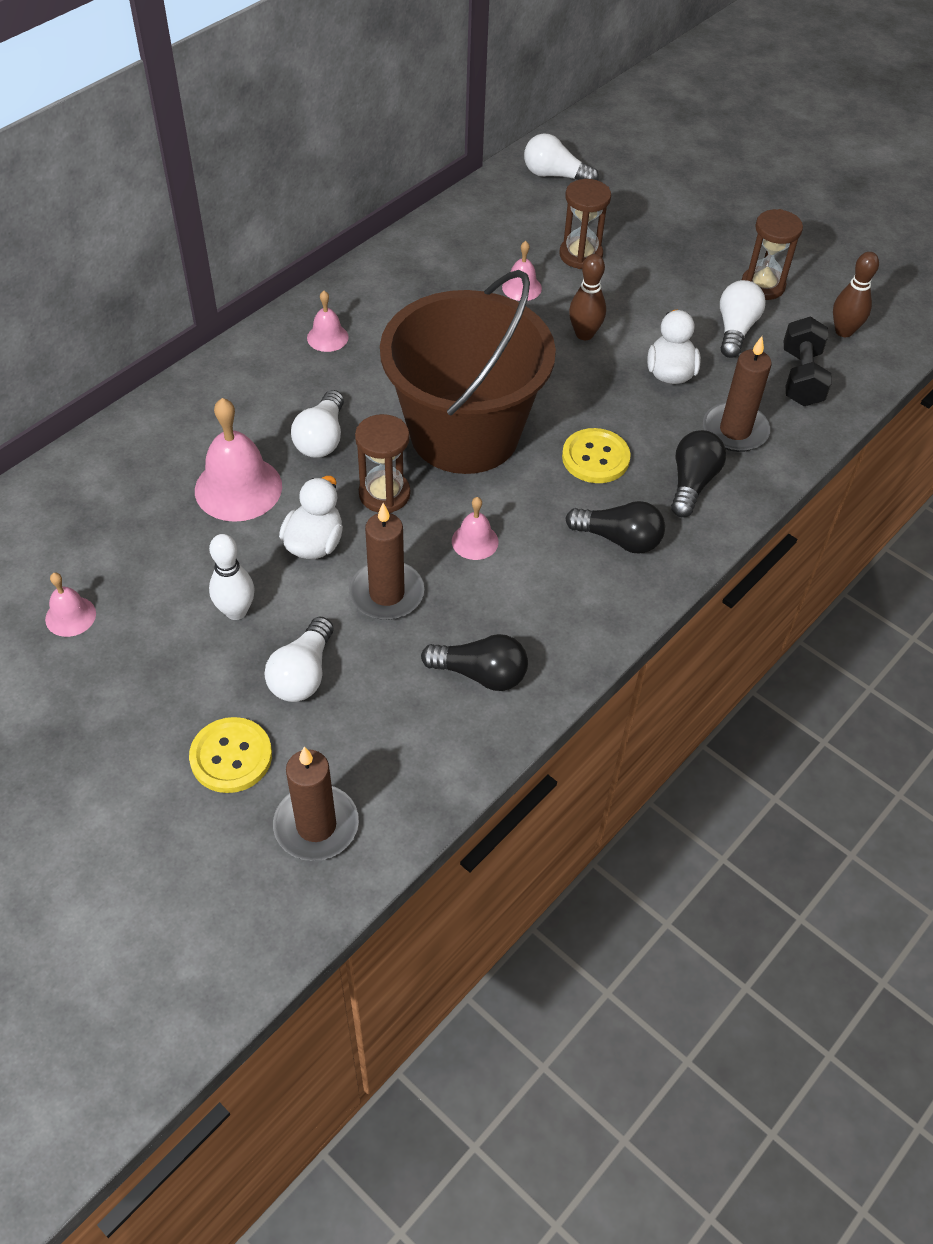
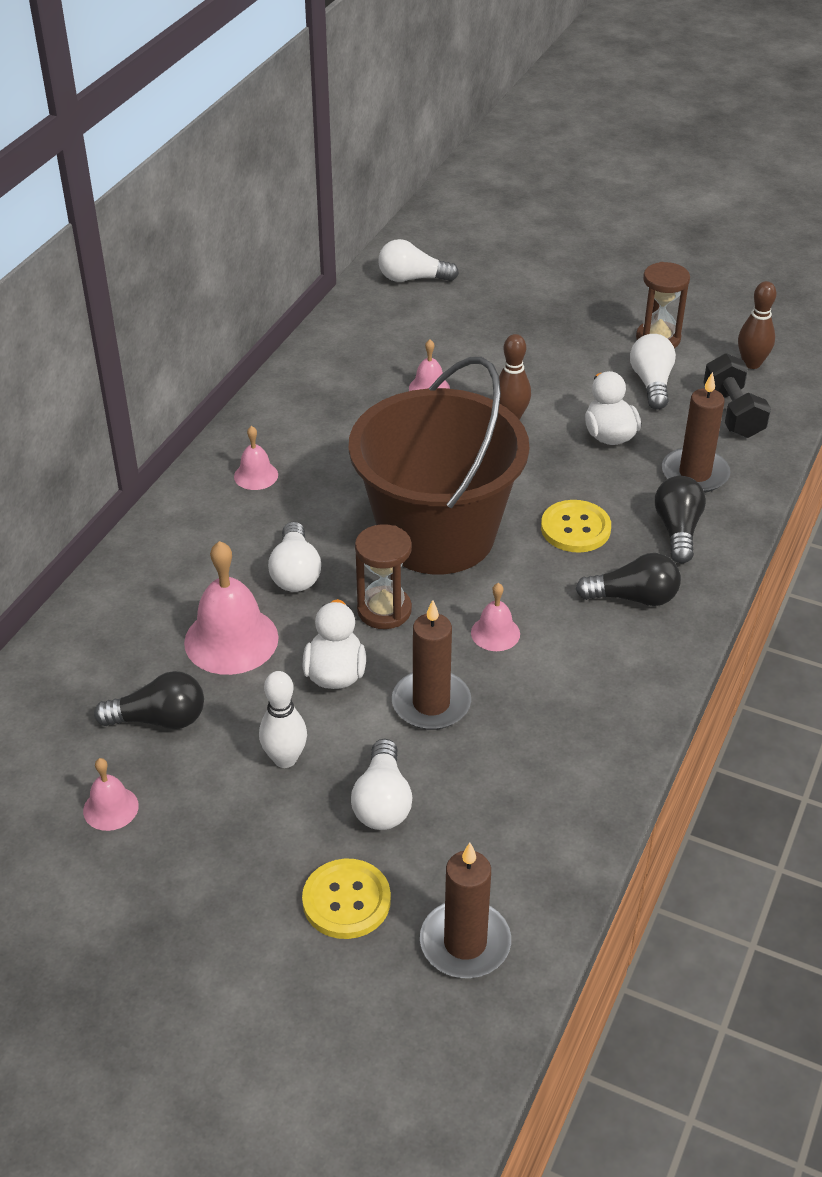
camera: 15 degrees left, 10 degrees down
black light bulb [421,634,528,691] -> black light bulb moved to [94,671,204,729]
brown hourglass [559,179,611,269] -> none

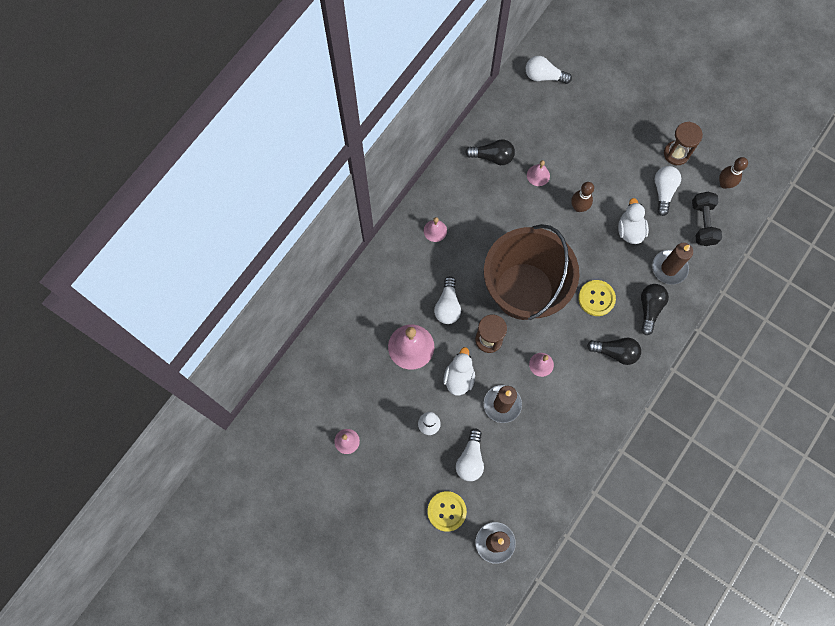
camera: 10 degrees right, 30 degrees up
black light bulb [94,671,204,729] -> black light bulb moved to [465,139,515,165]

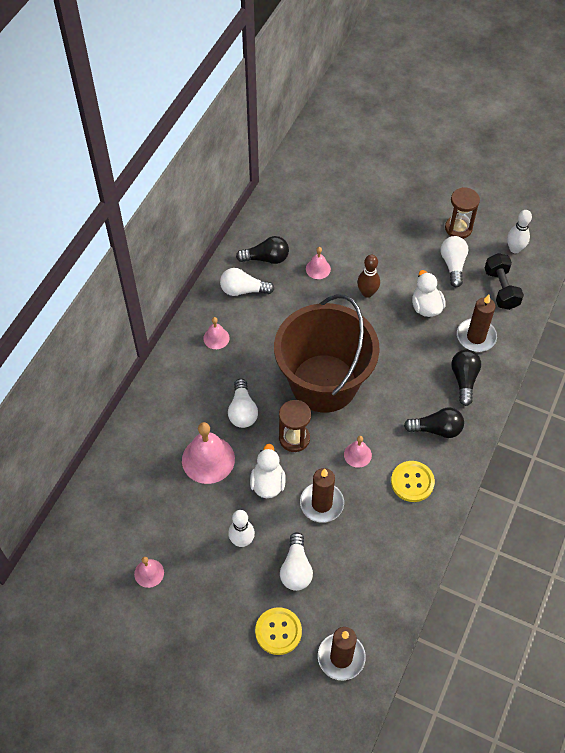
camera: 10 degrees left, 15 degrees down
white light bulb [526,56,572,84] -> white light bulb moved to [220,268,274,296]
yellow button [578,280,616,316] -> yellow button moved to [391,461,435,502]
brown bowling pin [719,157,748,189] -> white bowling pin [507,210,532,253]

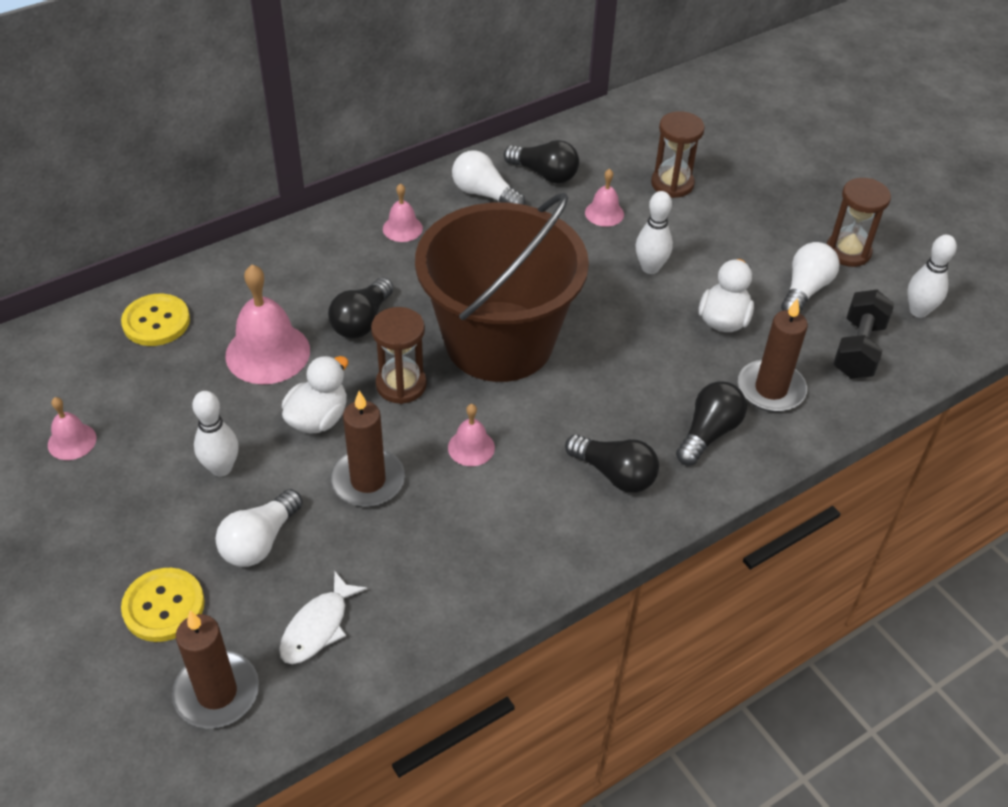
camera: 30 degrees right, 10 degrees down
white light bulb [228,379,258,428] -> black light bulb [328,277,394,339]
brown bowling pin [357,255,380,298] -> white bowling pin [636,191,673,274]
yellow button [391,461,435,502] -> yellow button moved to [121,294,190,346]
none -> white fish [279,571,367,664]
none -> brown hourglass [651,111,705,198]

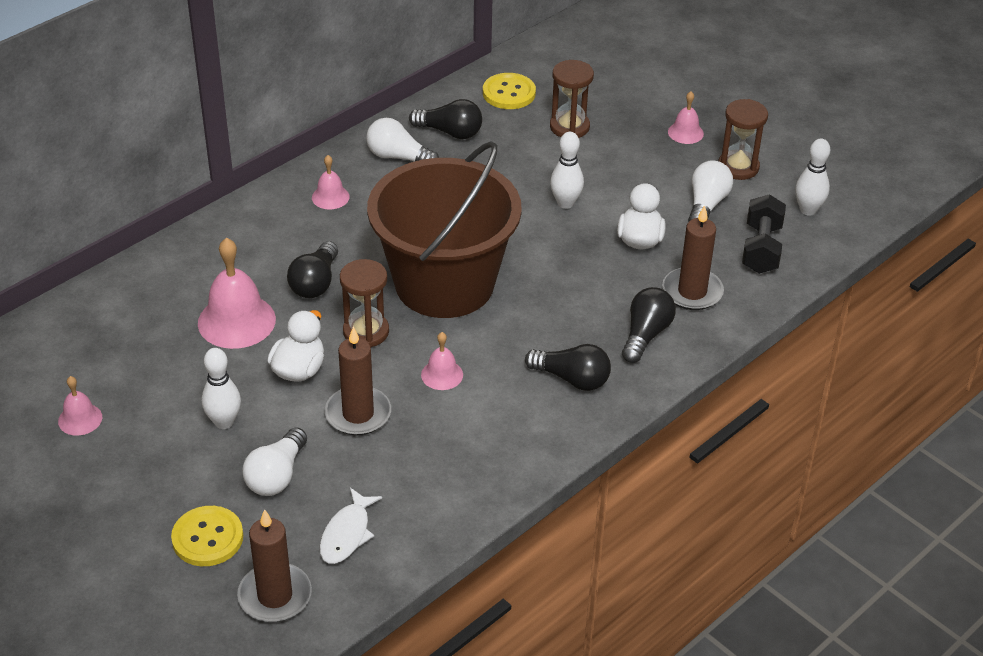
camera: 10 degrees left, 5 degrees down
yellow button [121,294,190,346] -> yellow button moved to [483,73,536,109]
pink bell [585,169,624,227] -> pink bell moved to [668,91,704,144]

